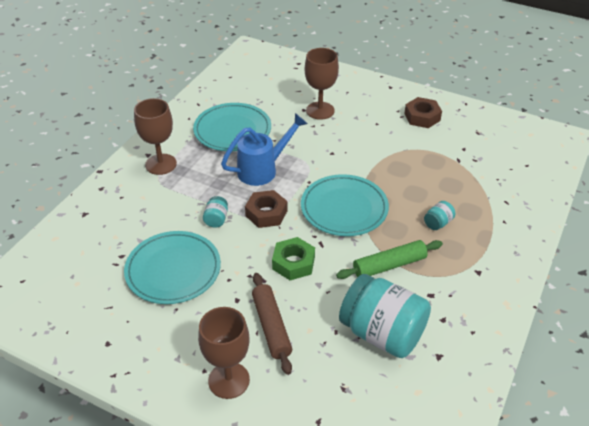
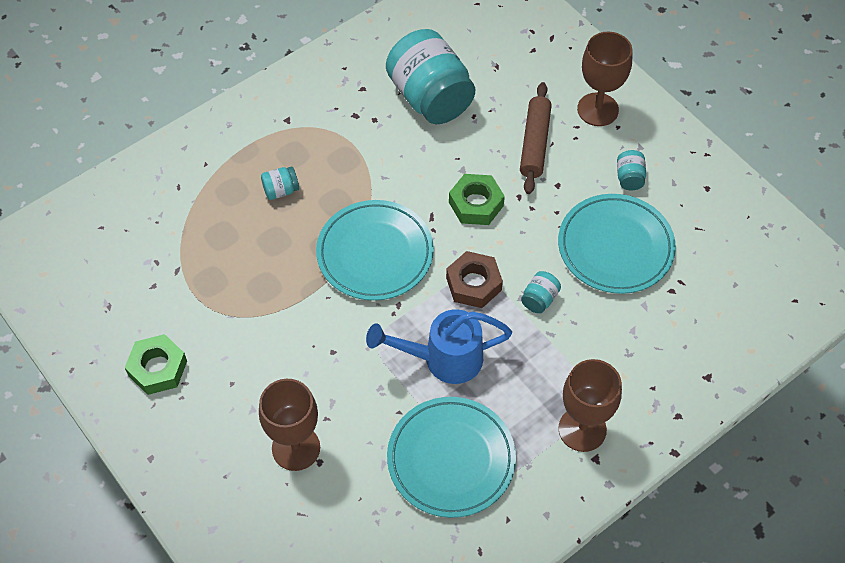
camera: 155 degrees left, 15 degrees up
green rolling pin [336,240,443,279] -> none
brown nut [404,97,442,128] -> green nut [125,334,187,395]
none -> turquoise jar [617,150,646,190]

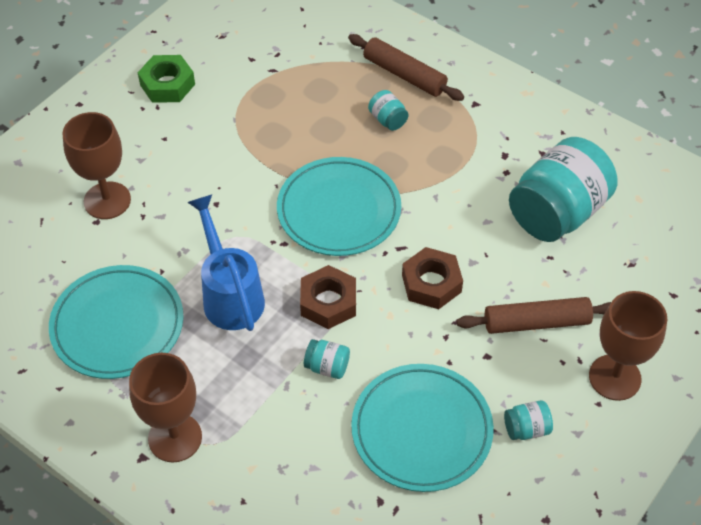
camera: 75 degrees right, 5 degrees down
green nut [449,174,505,225] -> brown nut [402,247,463,309]
none -> brown rolling pin [348,34,464,101]

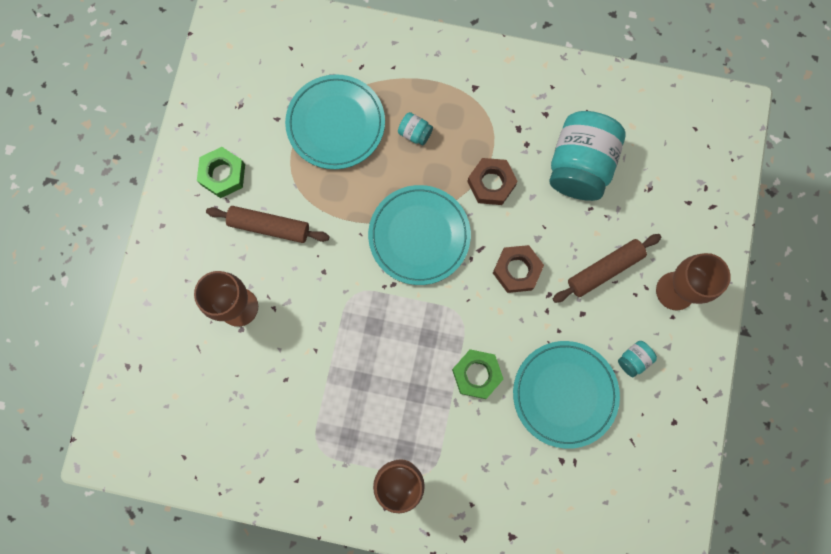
camera: 25 degrees left, 25 degrees up
turquoise plate [49,265,184,379] -> turquoise plate moved to [285,74,385,169]
blue watering can [187,195,265,331] -> none
brown nut [300,265,356,329] -> brown nut moved to [467,158,518,205]
turquoise jar [304,339,350,379] -> green nut [452,349,503,399]
brown rolling pin [348,34,464,101] -> brown rolling pin moved to [206,206,330,243]

